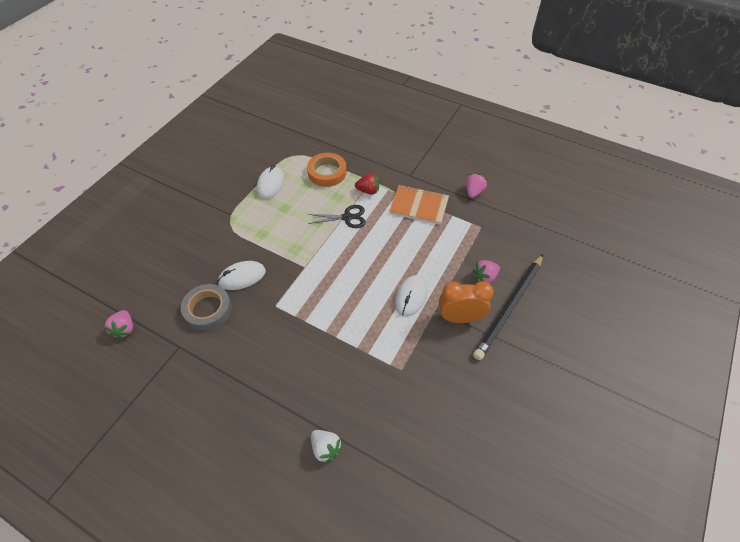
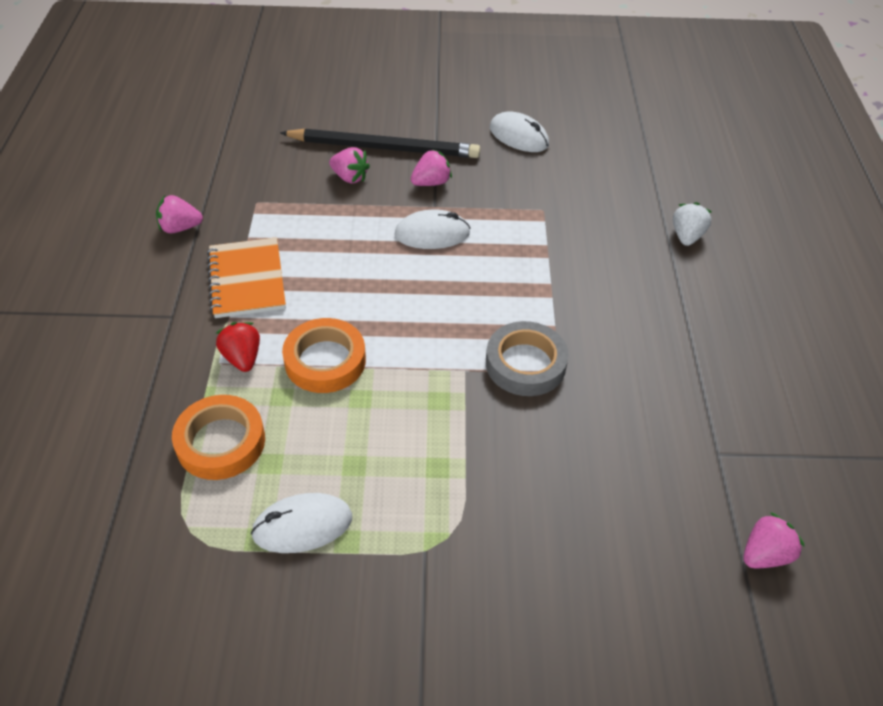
camera: 120 degrees left, 5 degrees down
grey tape [181,284,232,331] -> grey tape moved to [486,321,569,396]
white mouse [218,261,266,290] -> white mouse moved to [490,111,549,152]
black scissors [308,205,366,228] -> orange tape [282,318,366,393]
orange clock [439,281,494,323] -> pink strawberry [411,149,452,186]

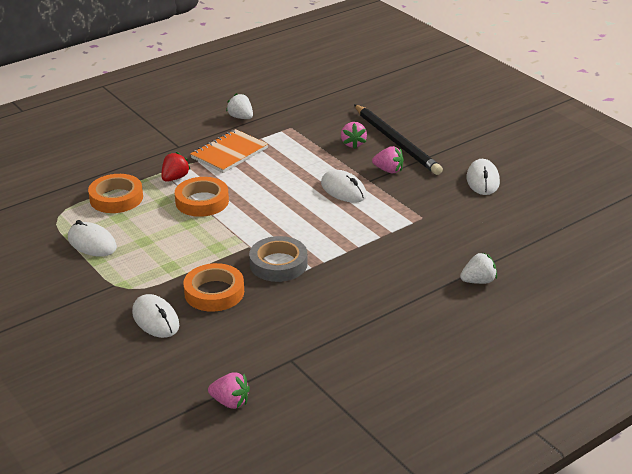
camera: 55 degrees right, 15 degrees down
pink strawberry [156,195,203,233] -> white strawberry [226,93,253,119]
none -> white mouse [132,294,179,338]
none -> orange tape [183,263,244,312]

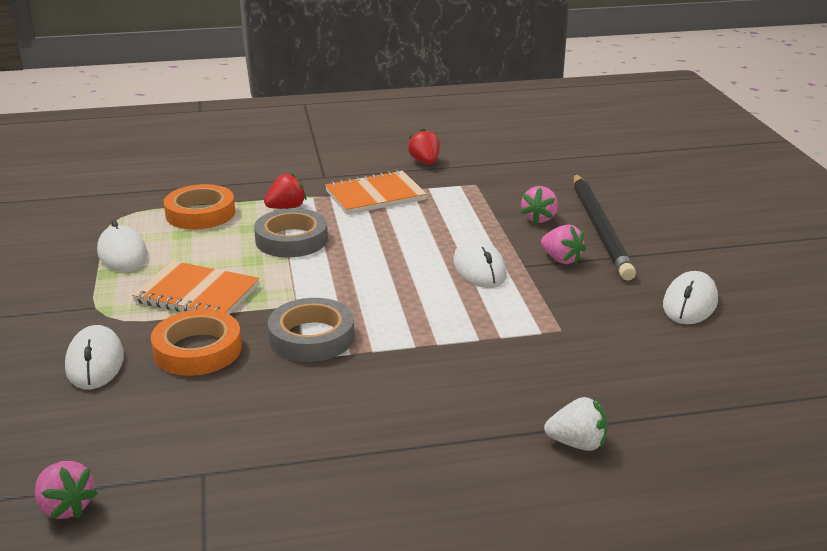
camera: 25 degrees right, 5 degrees down
orange tape [175,177,229,217] -> grey tape [254,208,328,257]
white strawberry [226,93,253,119] -> red strawberry [408,128,440,164]
none -> orange notebook [132,261,260,315]

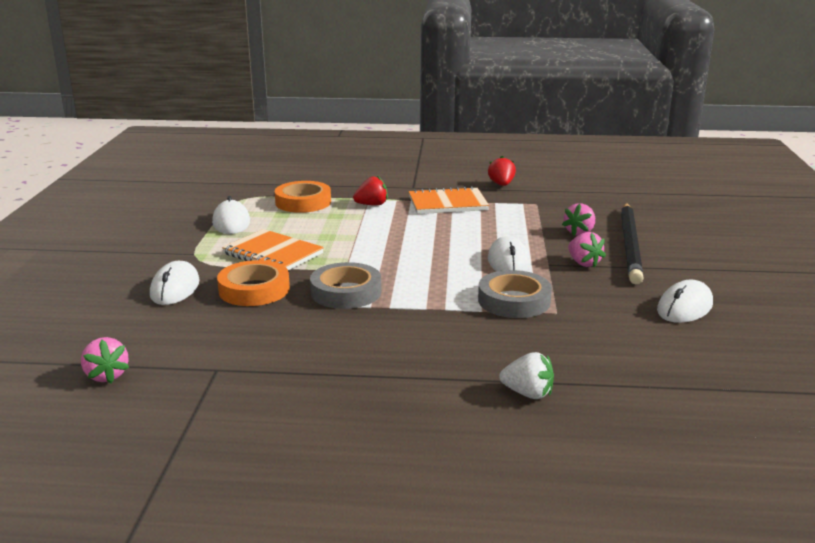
camera: 15 degrees right, 5 degrees down
grey tape [254,208,328,257] -> grey tape moved to [478,270,552,318]

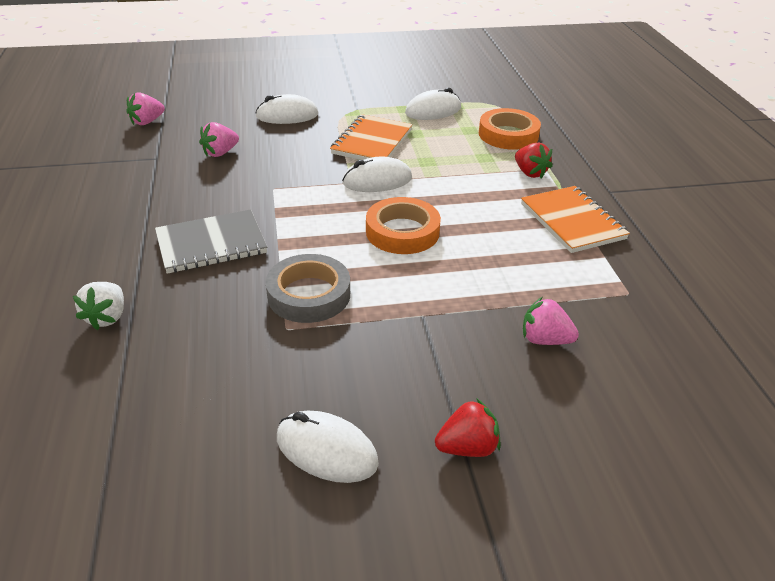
camera: 75 degrees right, 15 degrees up
orange tape [217,260,290,306] -> orange tape moved to [366,197,441,254]
grey tape [310,262,381,309] -> none
red strawberry [488,156,516,186] -> red strawberry moved to [435,398,500,457]
white mouse [488,236,530,272] -> white mouse moved to [342,157,412,192]
pink strawberry [568,232,606,268] -> pink strawberry moved to [199,122,239,157]
black pencil [621,203,644,284] -> none
none -> grey notebook [155,209,267,274]

